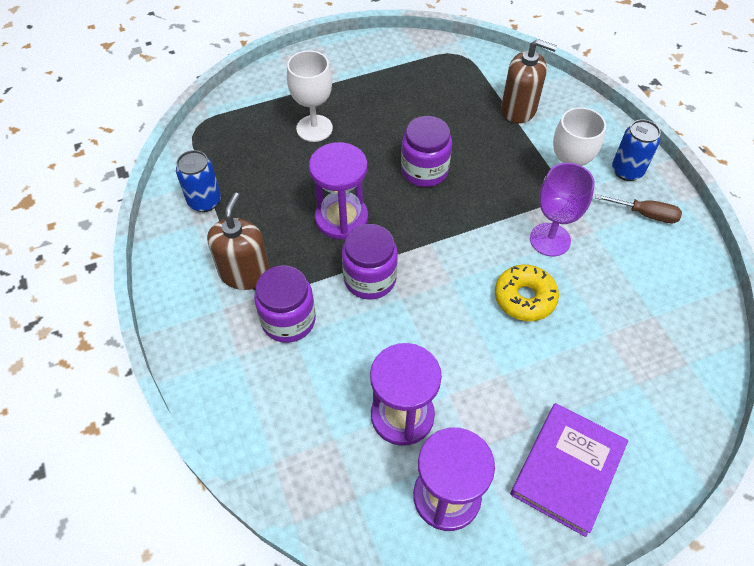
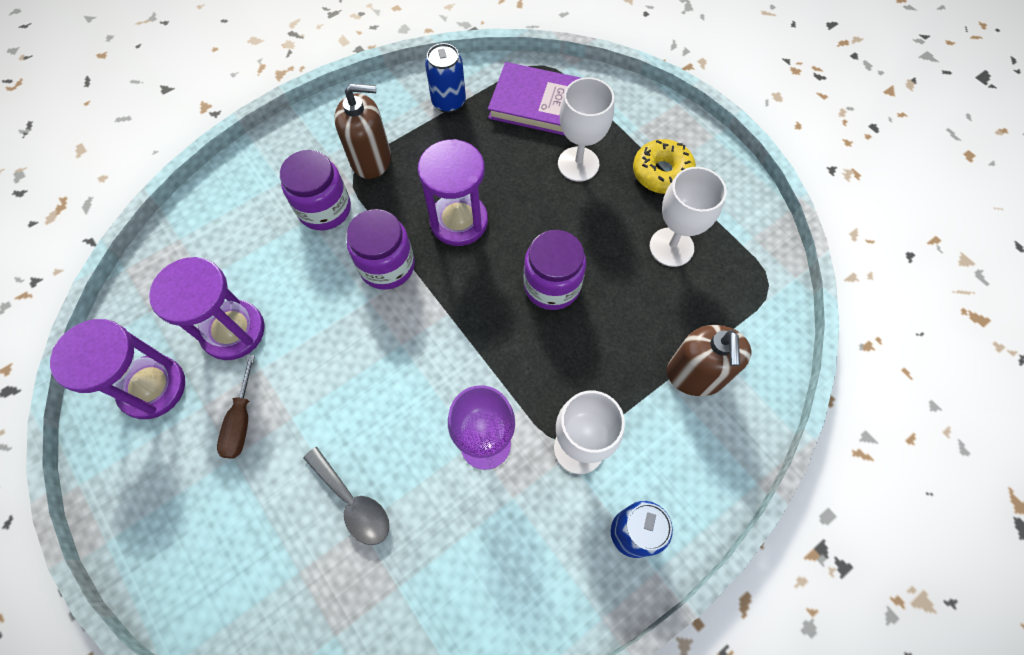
camera: 75 degrees right, 10 degrees up
yellow donut [495,264,559,321] -> yellow donut moved to [633,139,696,194]
purple book [510,403,628,537] -> purple book moved to [488,62,580,136]
brown screwdriver [595,194,682,223] -> brown screwdriver moved to [217,355,255,459]
none -> grey spoon [303,447,389,545]
none -> white goblet [649,167,727,267]

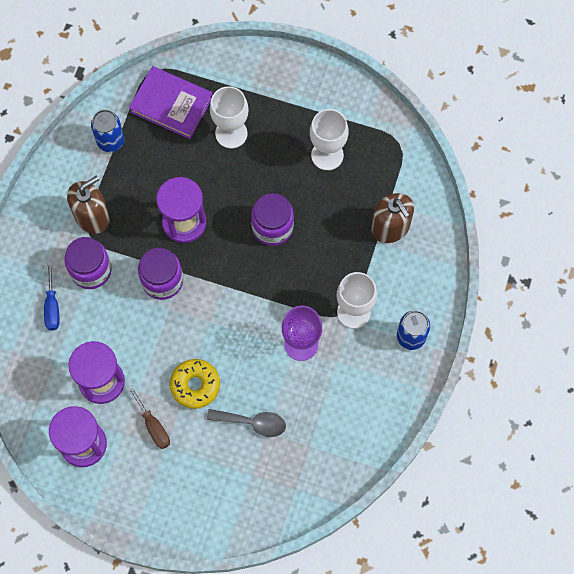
camera: 35 degrees left, 5 degrees up
purple book [488,62,580,136] -> purple book turned 45 degrees clockwise [129,66,213,139]
yellow donut [633,139,696,194] -> yellow donut moved to [170,359,220,409]
none -> blue screwdriver [44,262,59,330]

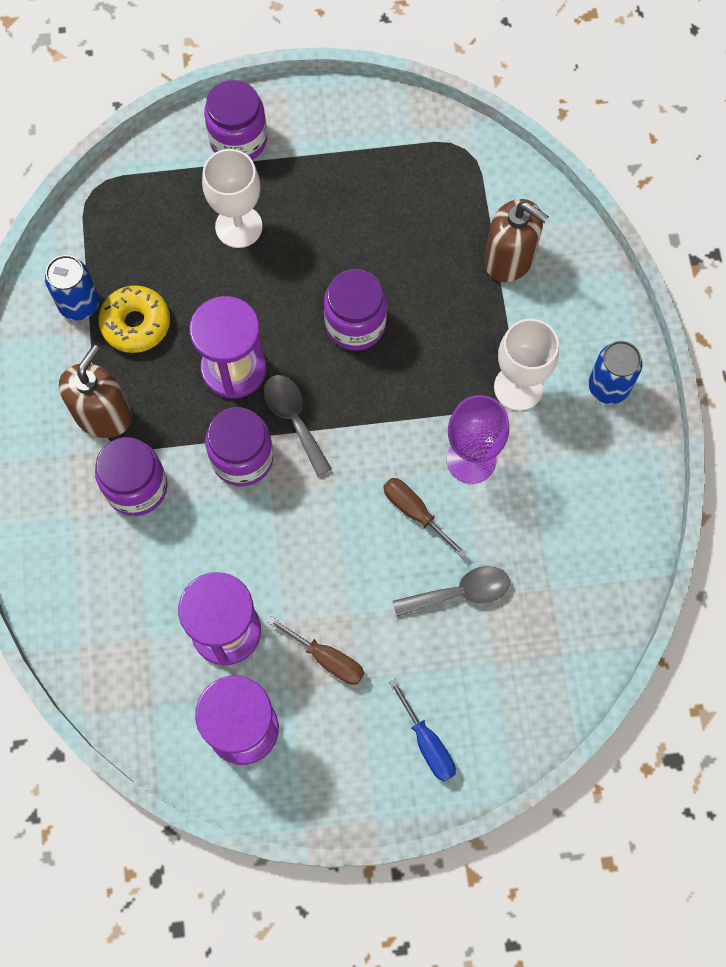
camera: 25 degrees left, 0 degrees up
blue screwdriver [44,262,59,330] -> blue screwdriver moved to [389,679,456,782]
purple book [129,66,213,139] -> none
yellow donut [170,359,220,409] -> yellow donut moved to [98,285,170,353]
white goblet [310,109,349,170] -> none
none -> purple jar [204,80,267,160]
none -> grey spoon [264,375,332,476]
none -> brown screwdriver [383,478,467,558]

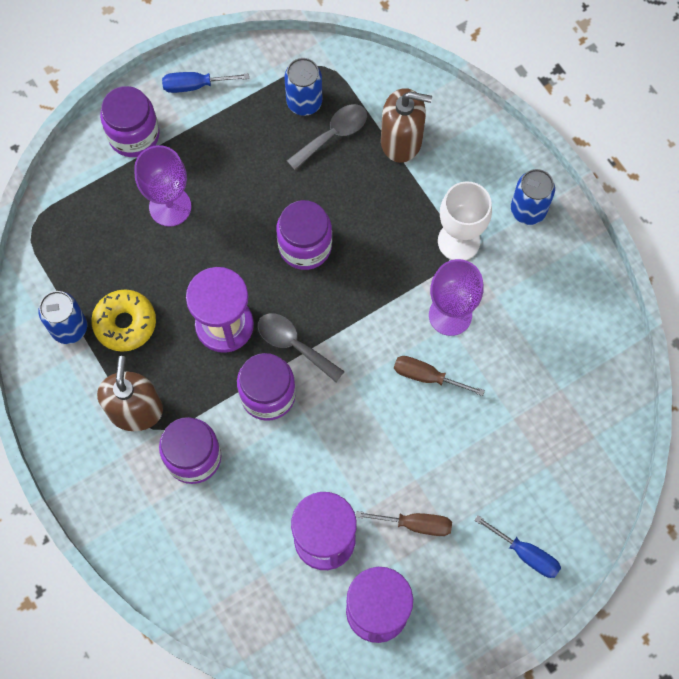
camera: 25 degrees left, 0 degrees up
white goblet [202,149,263,248] -> purple goblet [134,145,191,227]
grey spoon [393,566,510,617] -> grey spoon moved to [287,104,367,170]
none -> blue screwdriver [162,72,249,93]
none -> blue can [284,58,322,116]

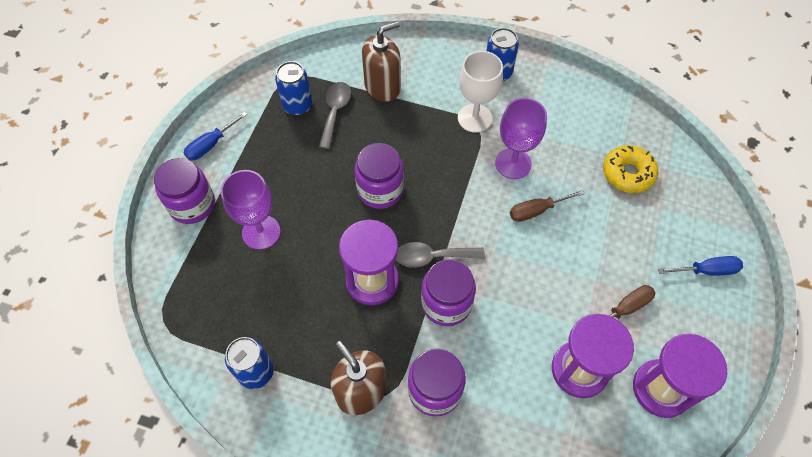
camera: 40 degrees left, 10 degrees down
yellow donut [91,289,156,352] -> yellow donut moved to [603,145,658,193]

